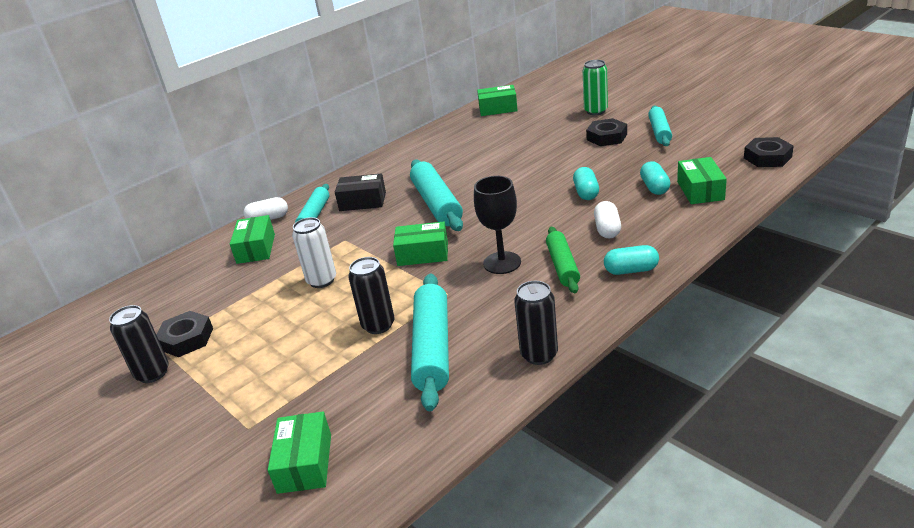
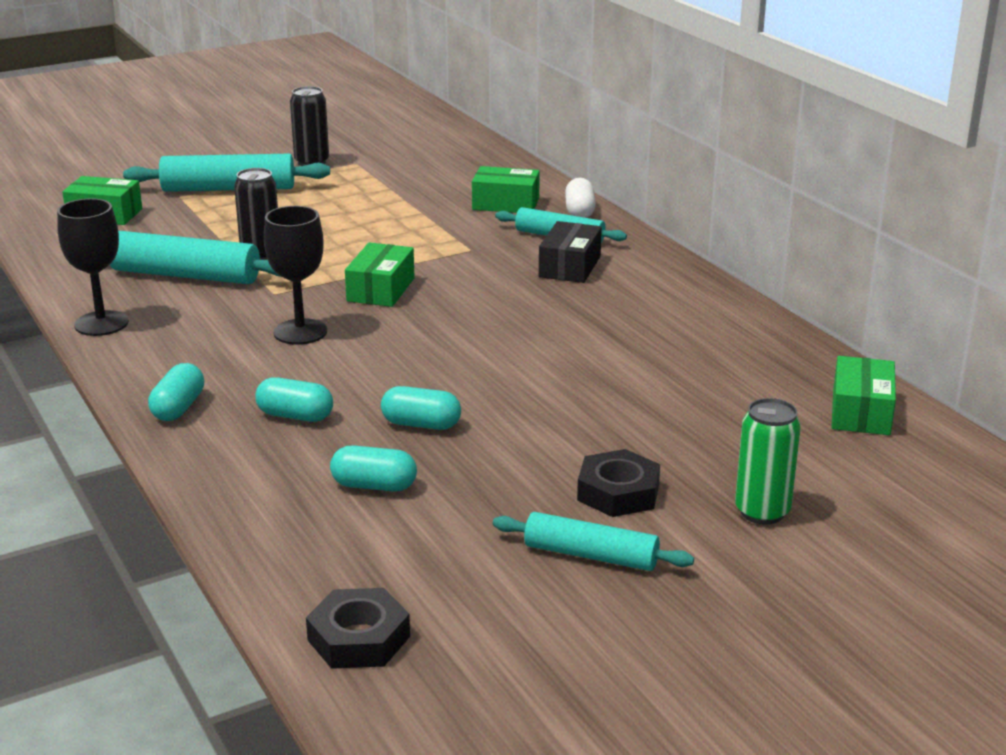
camera: 100 degrees right, 5 degrees down
black nut [156,311,213,357] -> none
white can [292,217,336,288] -> none
turquoise rolling pin [410,159,463,231] -> turquoise rolling pin moved to [123,154,330,192]
black can [514,281,558,365] -> black goblet [57,198,129,336]
green rolling pin [546,227,580,293] -> none
white capsule [594,201,621,238] -> turquoise capsule [255,377,333,422]
green box [677,157,727,204] -> none

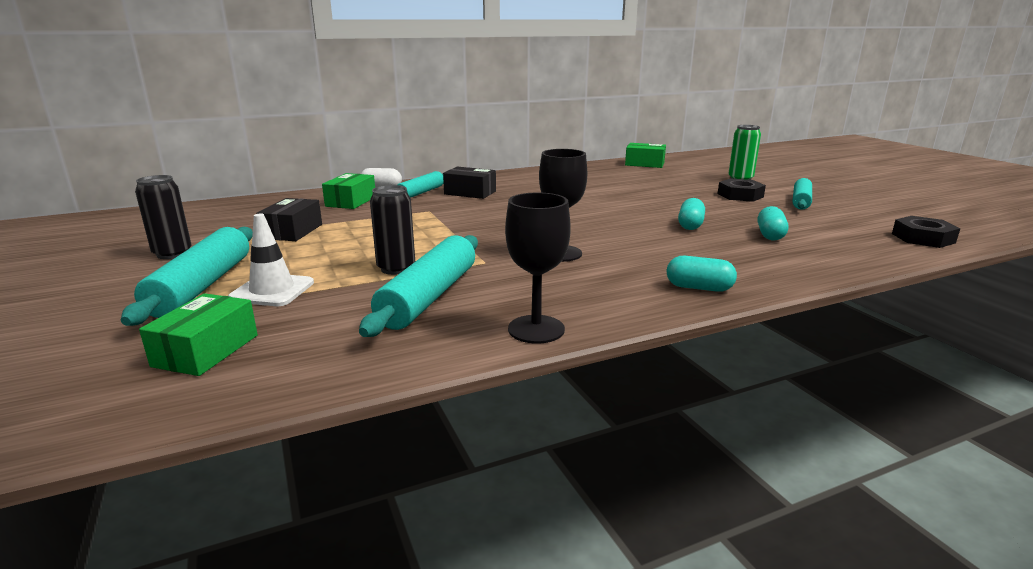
camera: 85 degrees left, 5 degrees down
turquoise capsule [255,377,333,422] -> none
green box [345,242,415,307] -> none
none -> white traffic cone [228,214,314,306]
none -> black box [257,198,322,241]

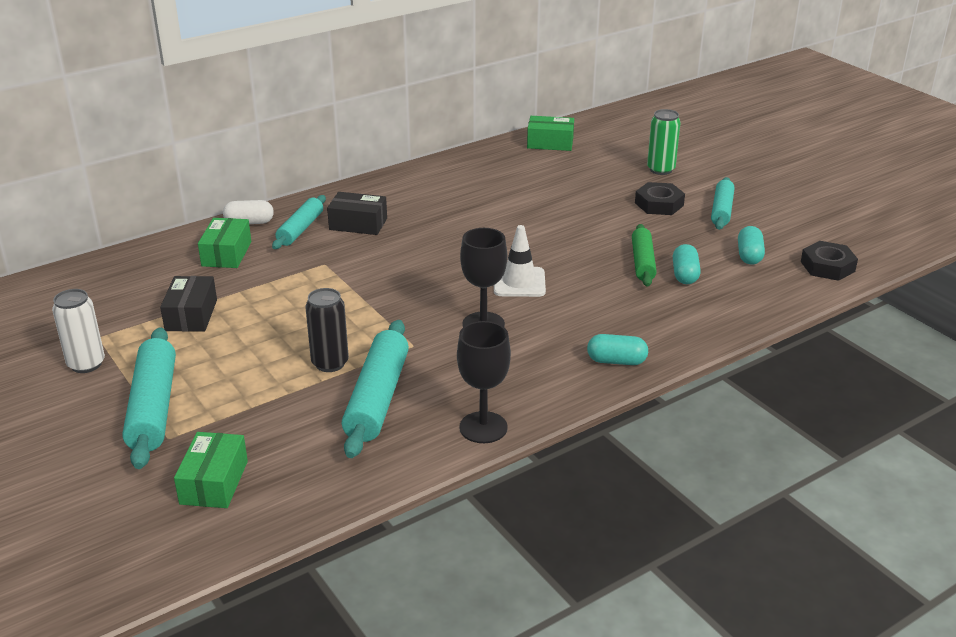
camera: 10 degrees left, 10 degrees up
black can [135,175,192,259] -> white can [52,289,105,373]
white traffic cone [228,214,314,306] -> white traffic cone moved to [494,225,546,297]
turquoise capsule [678,198,705,230] -> turquoise capsule moved to [738,226,765,265]
none -> green rolling pin [632,224,657,287]

